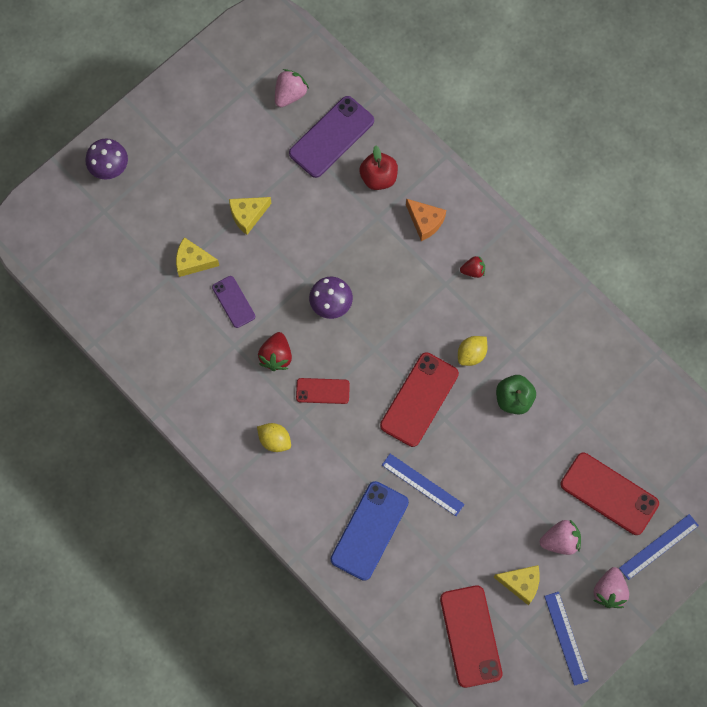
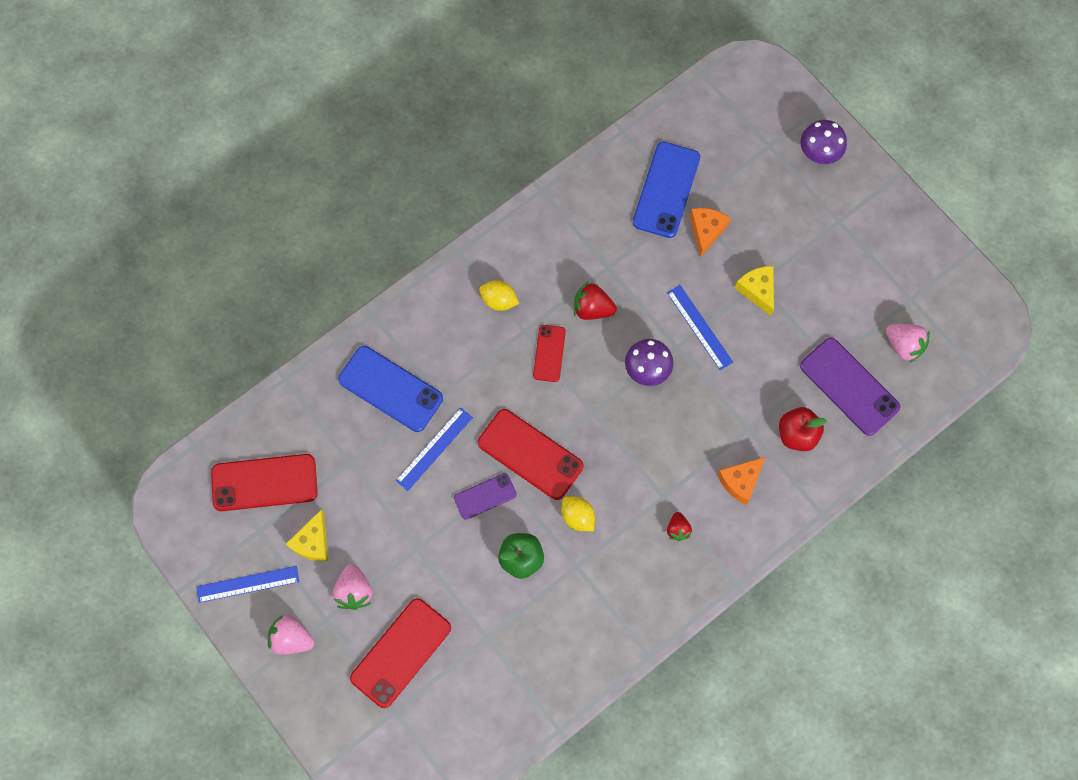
camera: 95 degrees right, 0 degrees up
yellow cheese [176,237,219,277] -> orange cheese [690,208,731,257]
purple phone [212,276,255,328] -> purple phone moved to [454,473,517,520]
yellow lemon [257,423,291,452] -> yellow lemon turned 75 degrees clockwise [479,280,519,311]
blue ruler [619,514,699,580] -> blue ruler moved to [667,285,733,370]
none -> blue phone [633,142,700,238]

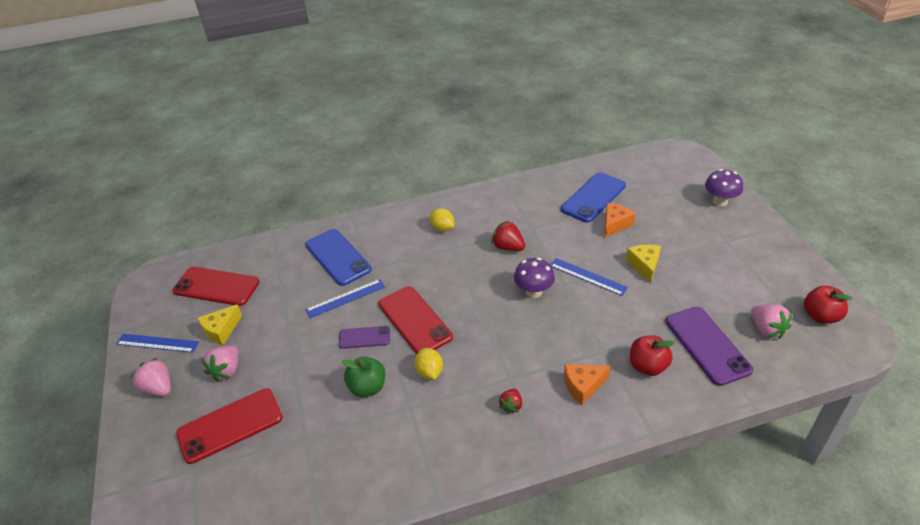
camera: 25 degrees right, 30 degrees down
red phone [533,325,566,382] -> none
blue ruler [667,285,733,370] -> blue ruler turned 45 degrees counterclockwise [550,258,628,296]
none -> red apple [804,285,852,324]

